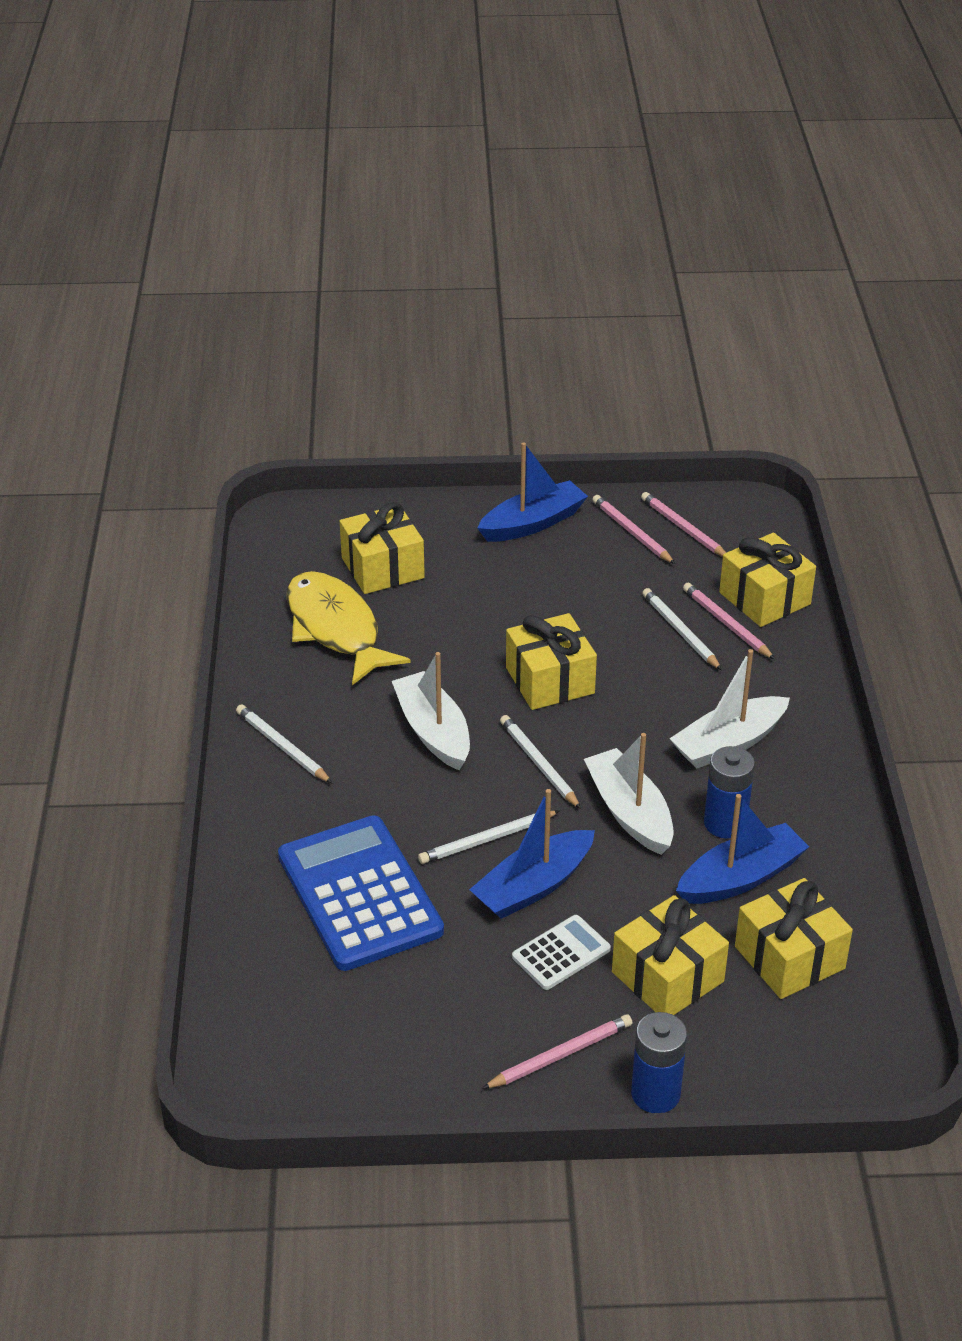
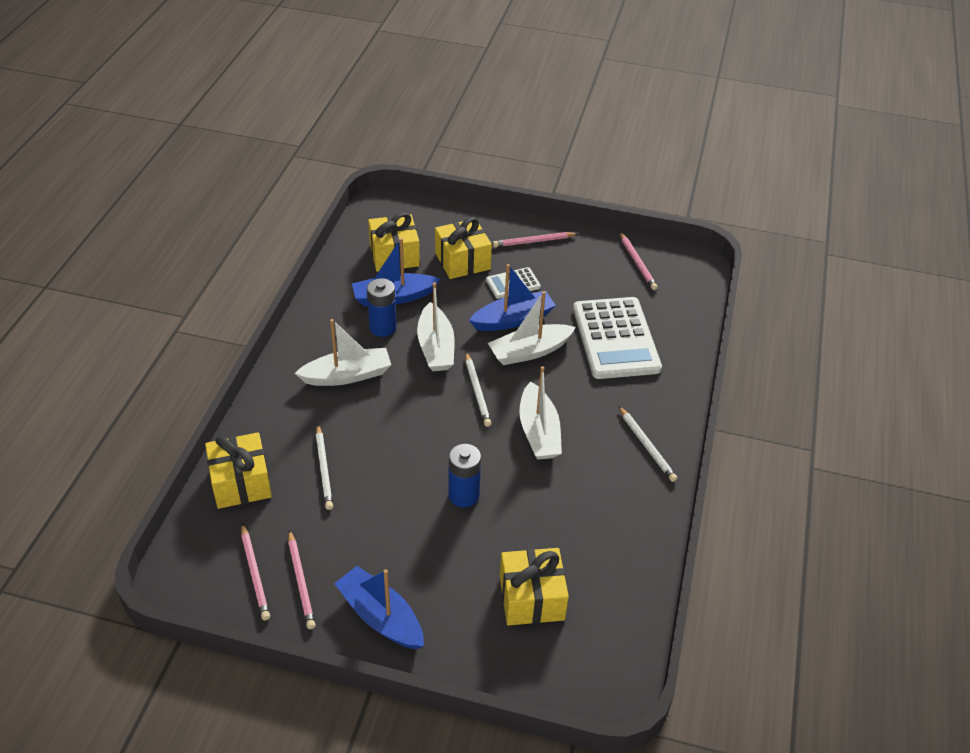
camera: 165 degrees left, 5 degrees up
blue calculator [278,815,444,971] -> white calculator [573,297,662,379]
yellow fish [287,571,411,685] -> none
white pencil [418,810,560,864] -> white boat [488,291,576,365]
blue boat [477,442,588,542] -> blue boat turned 60 degrees clockwise [334,566,424,649]
yellow gift [506,613,597,710] -> none
blue battery [631,1012,687,1113] -> blue battery moved to [448,444,481,507]
pink pencil [683,583,775,660] -> pink pencil moved to [620,232,658,290]

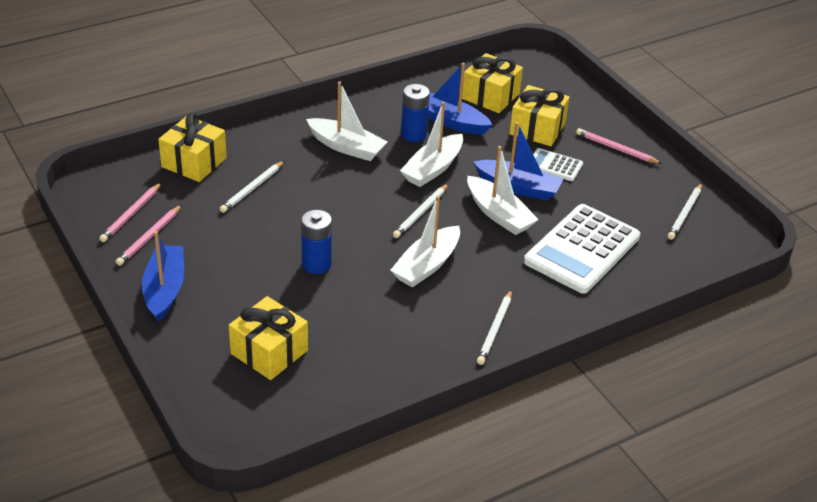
camera: 45 degrees right, 5 degrees down
white boat [488,291,576,365] -> white boat turned 150 degrees counterclockwise [467,146,539,235]
pink pencil [620,232,658,290] -> white pencil [668,183,702,240]

